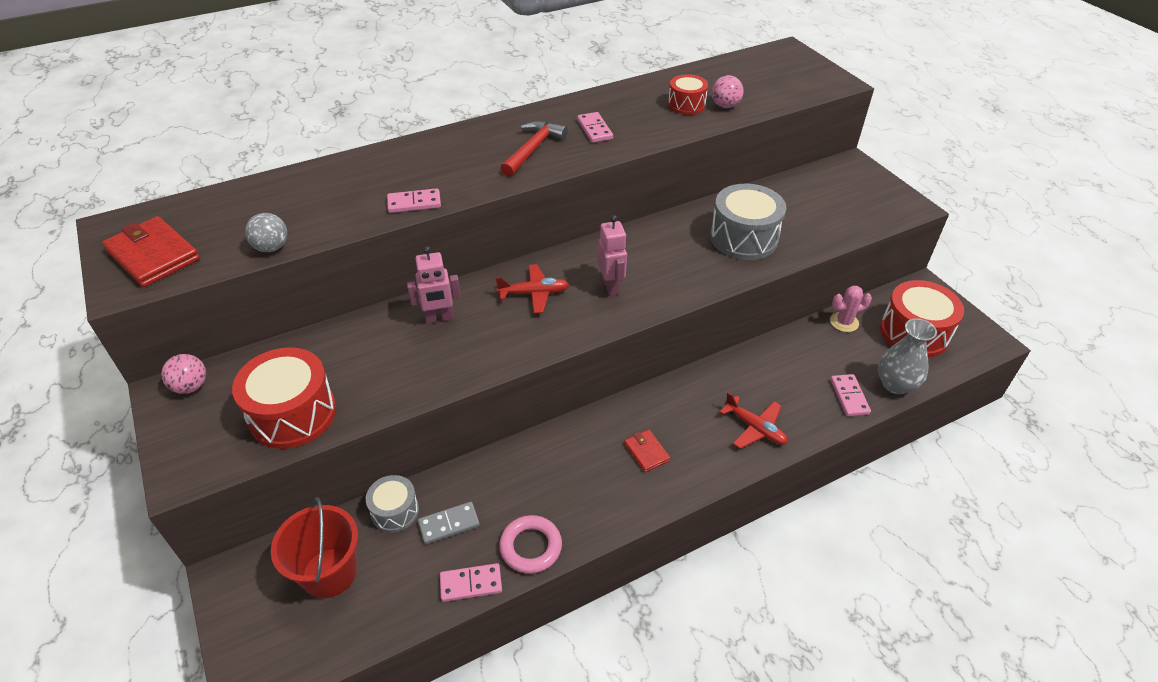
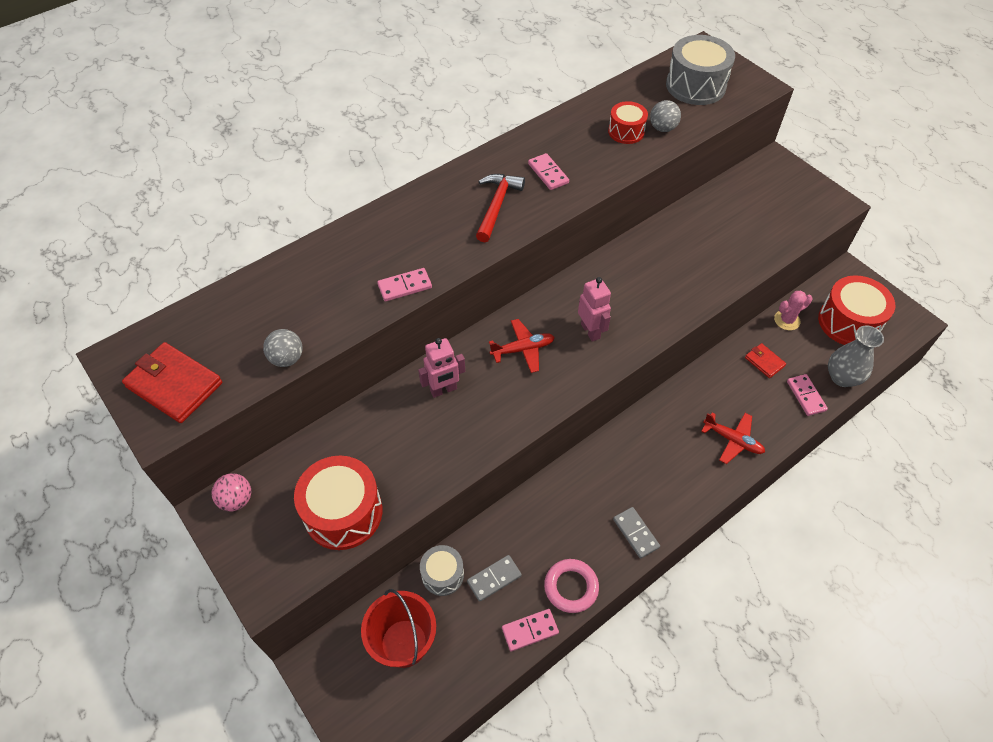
camera: 10 degrees left, 10 degrees up
red wallet [624,429,670,472] -> red wallet moved to [745,343,786,378]
grey drum [710,184,786,260] -> grey drum moved to [666,35,735,105]
pink ball [712,75,744,108] -> grey ball [650,100,681,132]
none -> grey domino [613,507,660,559]

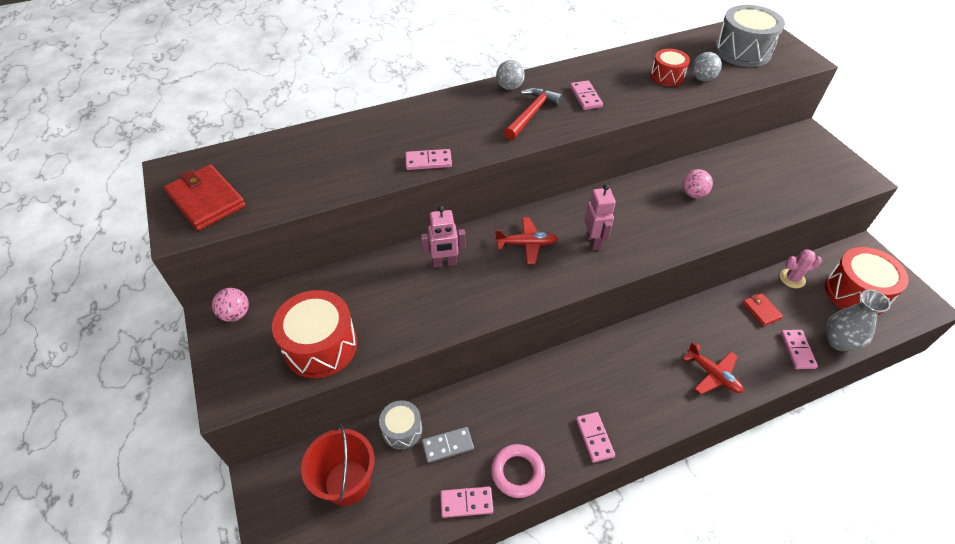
camera: 15 degrees right, 5 degrees down
grey ball [263,329,302,367] -> grey ball moved to [496,60,525,90]
grey domino [613,507,660,559] -> pink domino [576,412,615,463]
none -> pink ball [682,169,713,198]

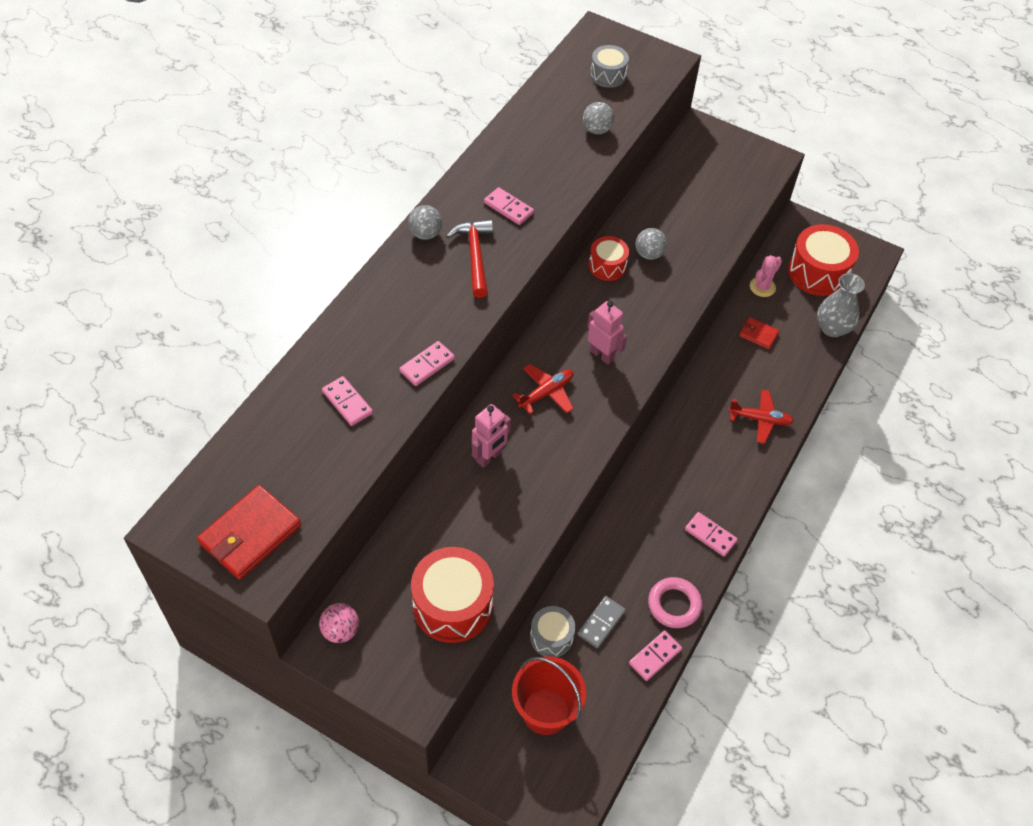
camera: 40 degrees left, 5 degrees up
red wallet [164,164,246,231] -> red wallet turned 60 degrees counterclockwise [197,485,301,580]
red drum [651,49,690,86] -> red drum moved to [589,236,629,281]
pink ball [682,169,713,198] -> grey ball [635,228,667,260]
grey drum [715,5,785,67] -> grey drum [590,45,629,88], size x0.58
pink domino [781,330,818,369] -> pink domino moved to [322,376,373,426]

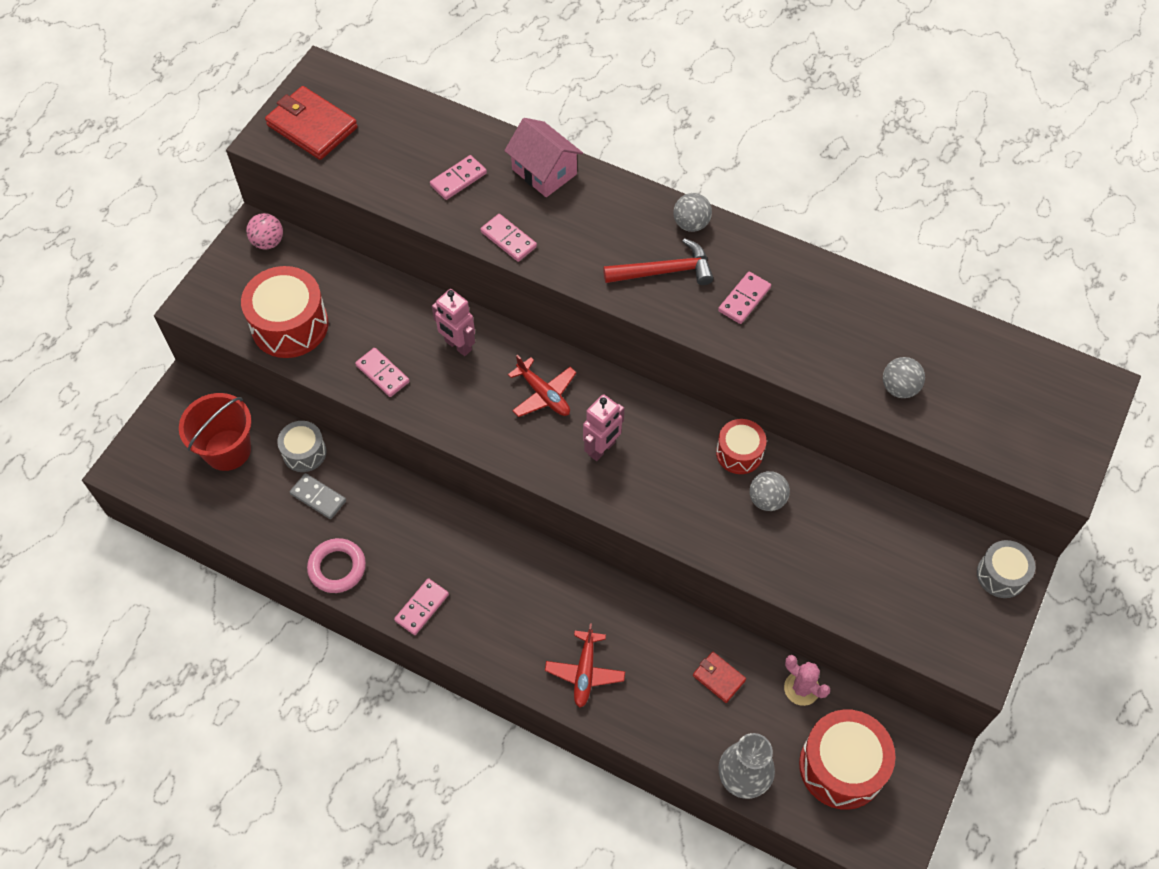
camera: 90 degrees right, 5 degrees up
grey drum [590,45,629,88] -> grey drum moved to [977,540,1036,598]
pink domino [629,631,682,681] -> pink domino moved to [355,348,410,397]
red wallet [739,317,779,349] -> red wallet turned 75 degrees counterclockwise [693,652,746,703]
none -> pink house [504,118,583,197]

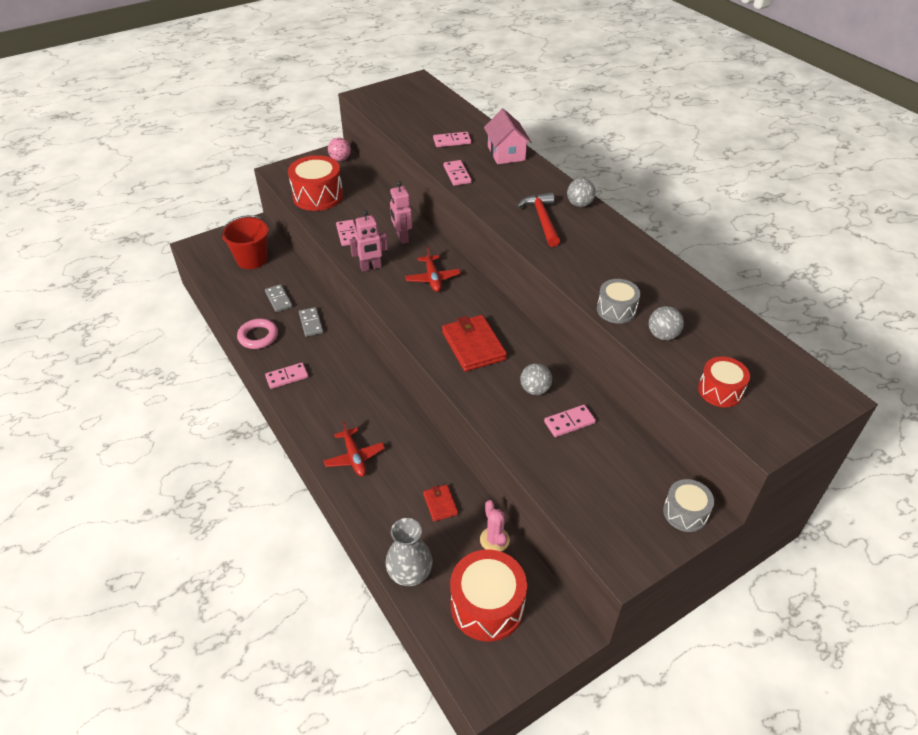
camera: 30 degrees right, 15 degrees down
red wallet [265,86,358,160] -> red wallet moved to [442,315,507,372]
grey drum [277,421,327,472] -> grey drum moved to [597,279,640,324]
red plane [545,624,625,708] -> red plane turned 60 degrees counterclockwise [324,421,385,477]
pink robot [583,394,625,461] -> pink robot moved to [350,210,388,272]
red hammer [603,238,713,285] -> red hammer turned 120 degrees counterclockwise [517,192,560,247]
red drum [716,419,767,474] -> red drum moved to [698,356,750,407]
pink domino [718,272,771,324] -> pink domino moved to [544,405,596,437]
none -> grey domino [299,307,323,337]

